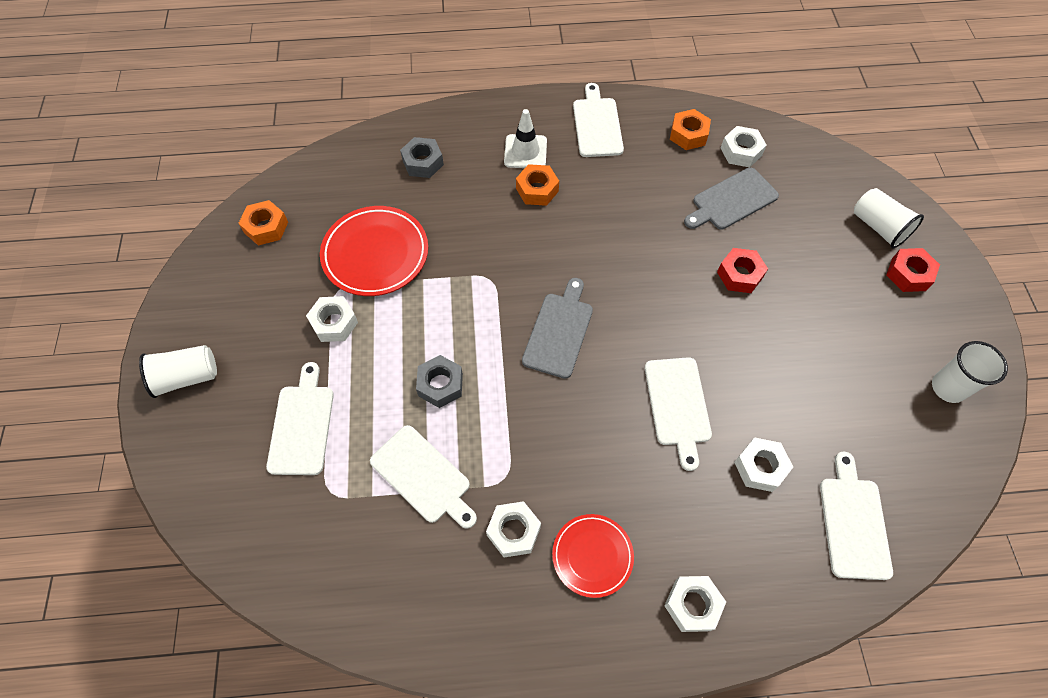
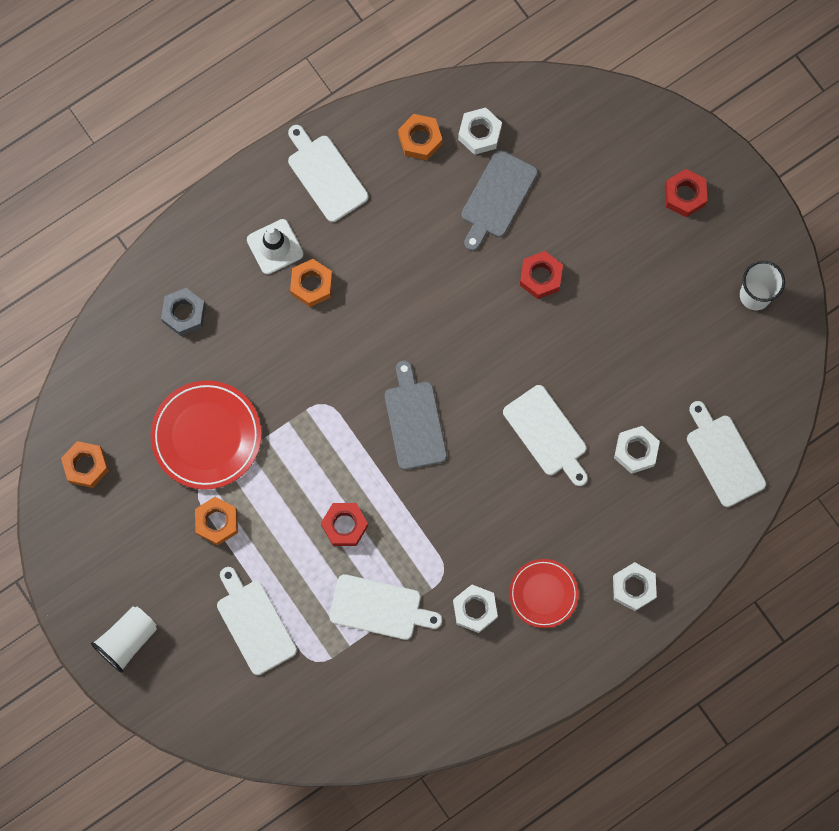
camera: 30 degrees left, 15 degrees up
white nut [306,296,358,342] -> orange nut [195,497,238,545]
grey nut [416,355,463,408] -> red nut [321,503,368,546]
white cup [854,188,924,248] -> none

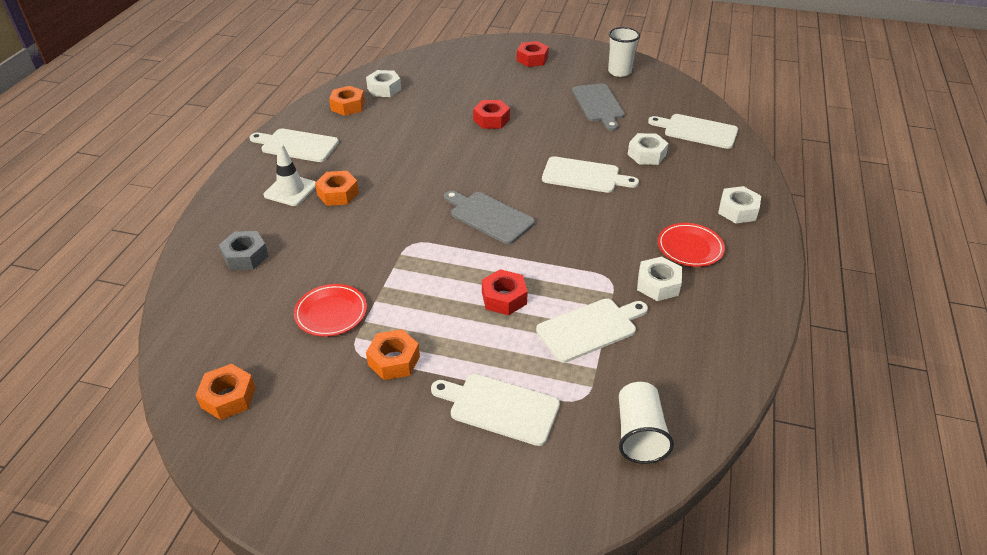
camera: 40 degrees left, 35 degrees down
white cup [91,606,157,673] -> white cup moved to [619,382,674,464]
red plate [151,380,261,490] -> red plate [294,284,367,336], size x0.62
grey cutting board [462,150,538,251] -> grey cutting board moved to [572,83,625,131]

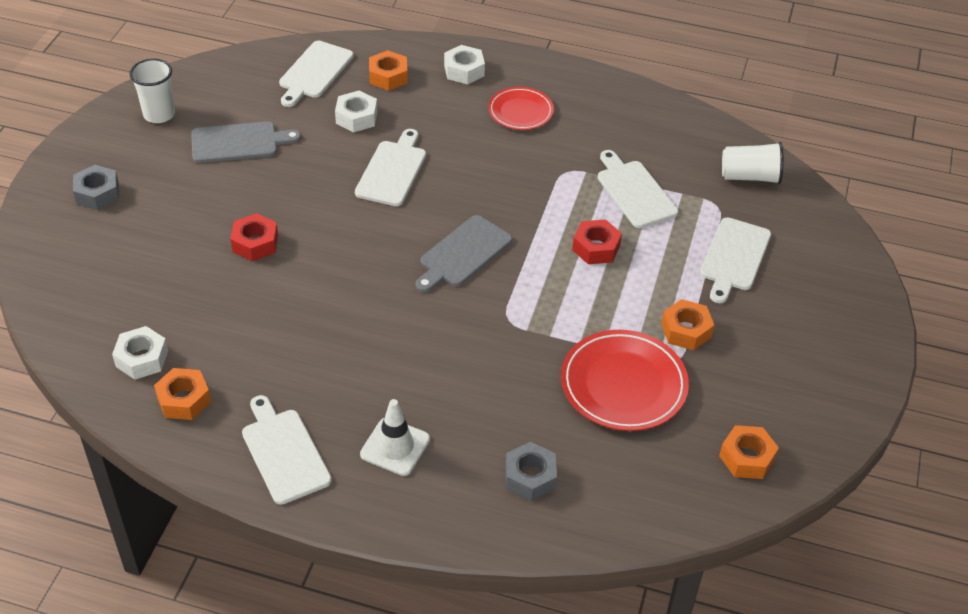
camera: 90 degrees left, 5 degrees up
white cutting board [249,129,339,162] -> white cutting board turned 135 degrees clockwise [242,395,332,505]
red plate [294,284,367,336] -> red plate [561,330,689,431], size x1.62
orange nut [315,171,359,206] -> orange nut moved to [369,50,408,91]
red nut [517,41,549,67] -> grey nut [73,165,119,210]
white nut [637,257,682,301] -> none

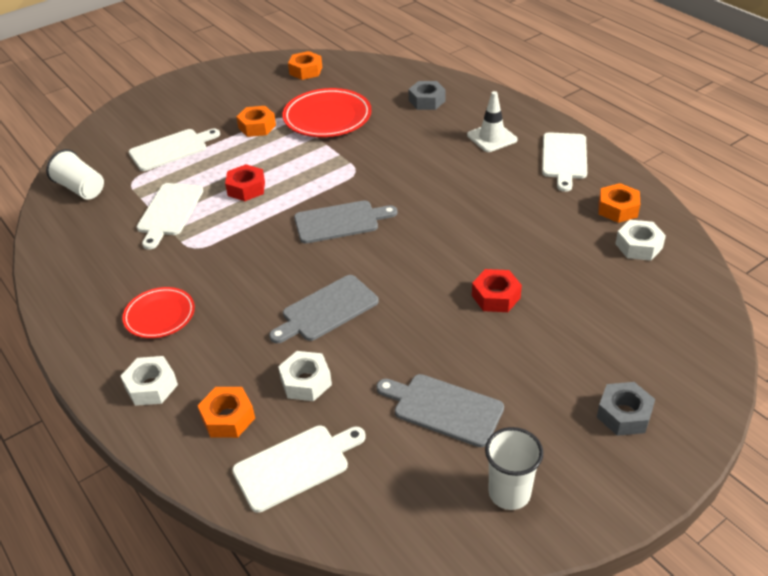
camera: 140 degrees left, 5 degrees down
white cutting board [355,129,426,206] -> grey cutting board [269,275,379,343]

